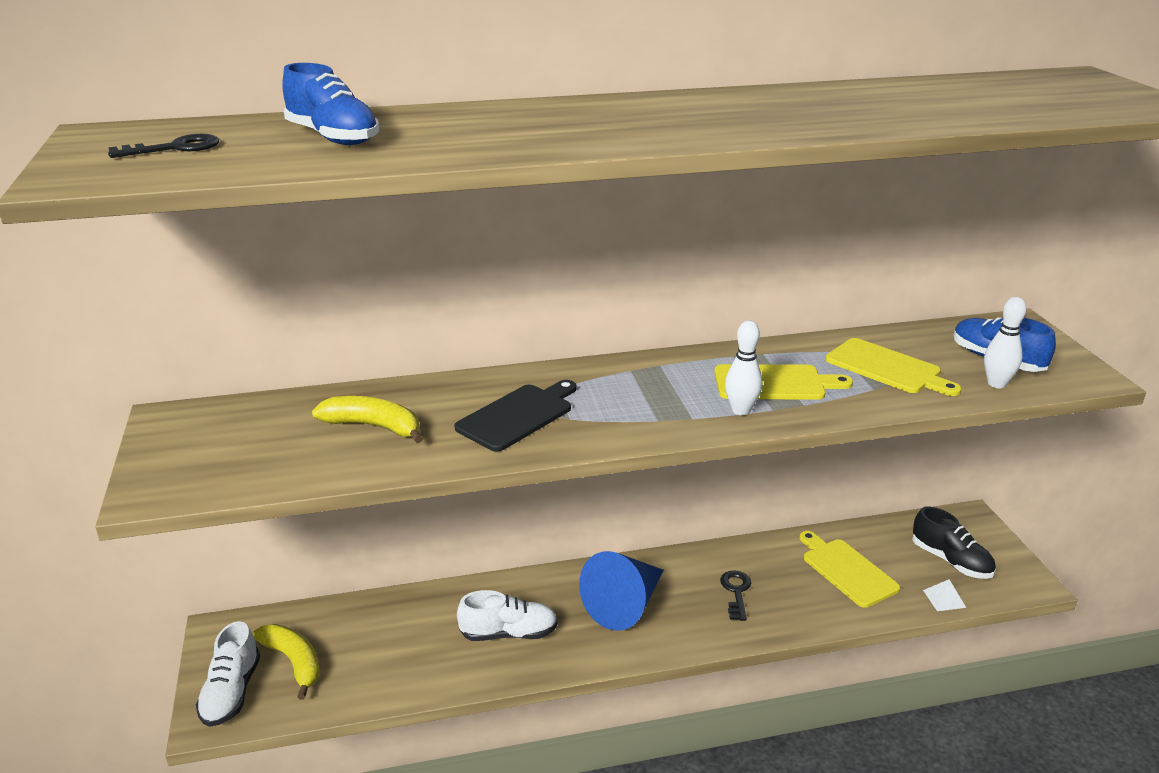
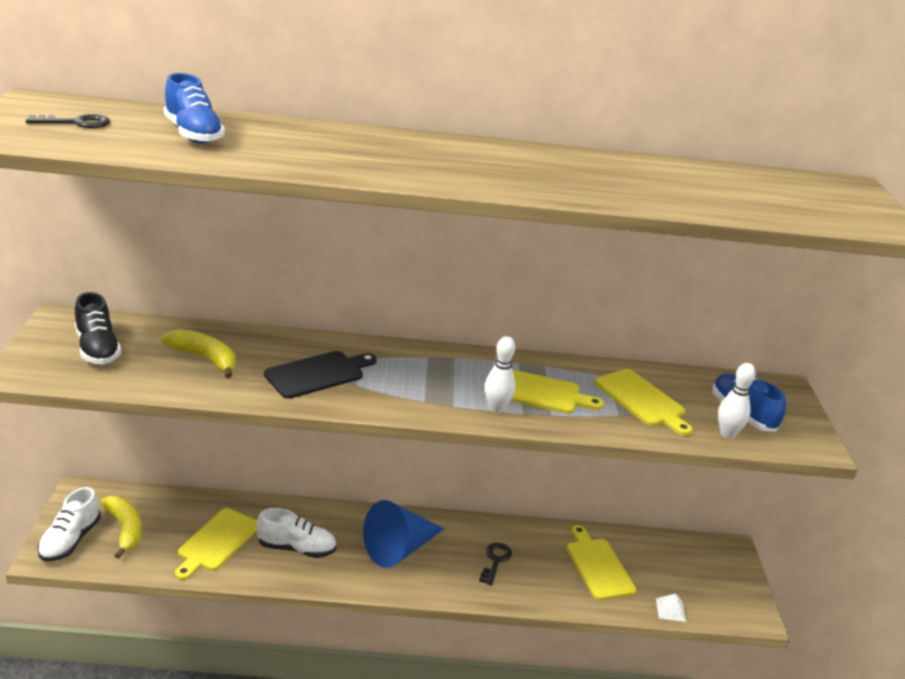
camera: 10 degrees right, 0 degrees up
black shoe [912,506,996,579] -> black shoe moved to [75,292,121,364]
none -> yellow cutting board [175,508,257,580]

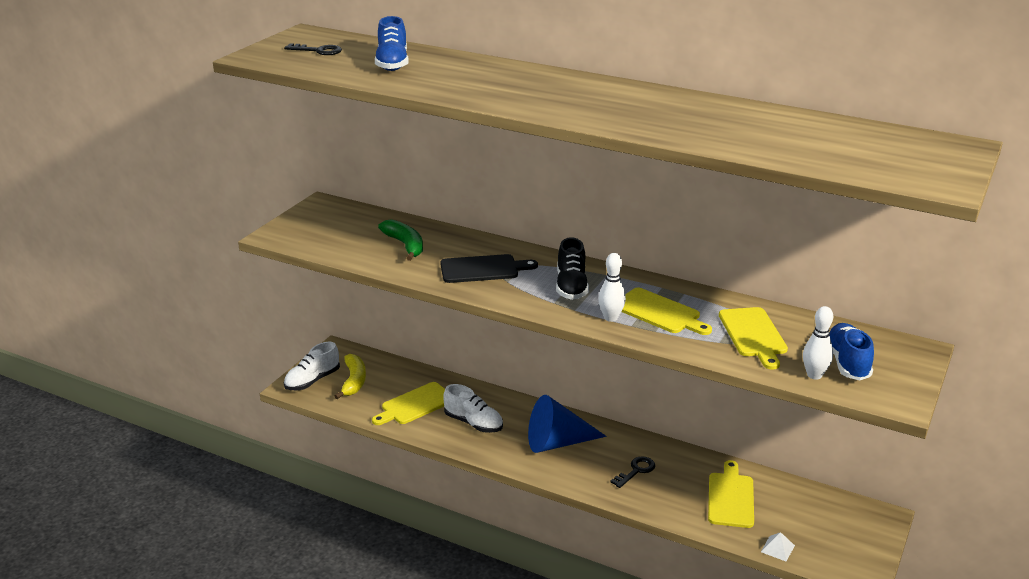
camera: 30 degrees right, 0 degrees up
black shoe [75,292,121,364] -> black shoe moved to [556,237,589,300]
yellow banana [161,329,236,378] -> green banana [378,219,423,261]

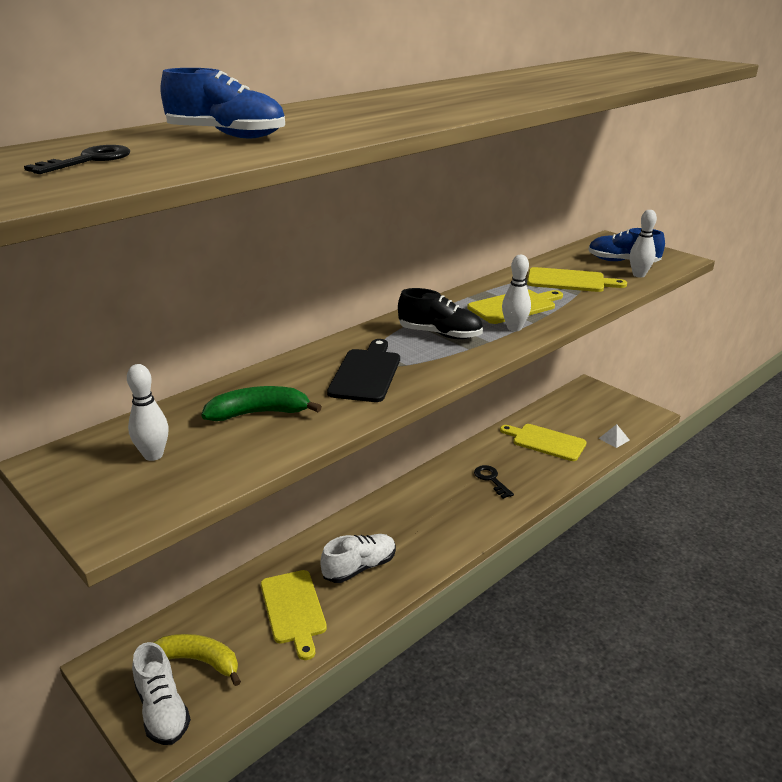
camera: 70 degrees left, 0 degrees up
blue cone [528,395,606,453] -> none
none -> white bowling pin [127,364,168,461]

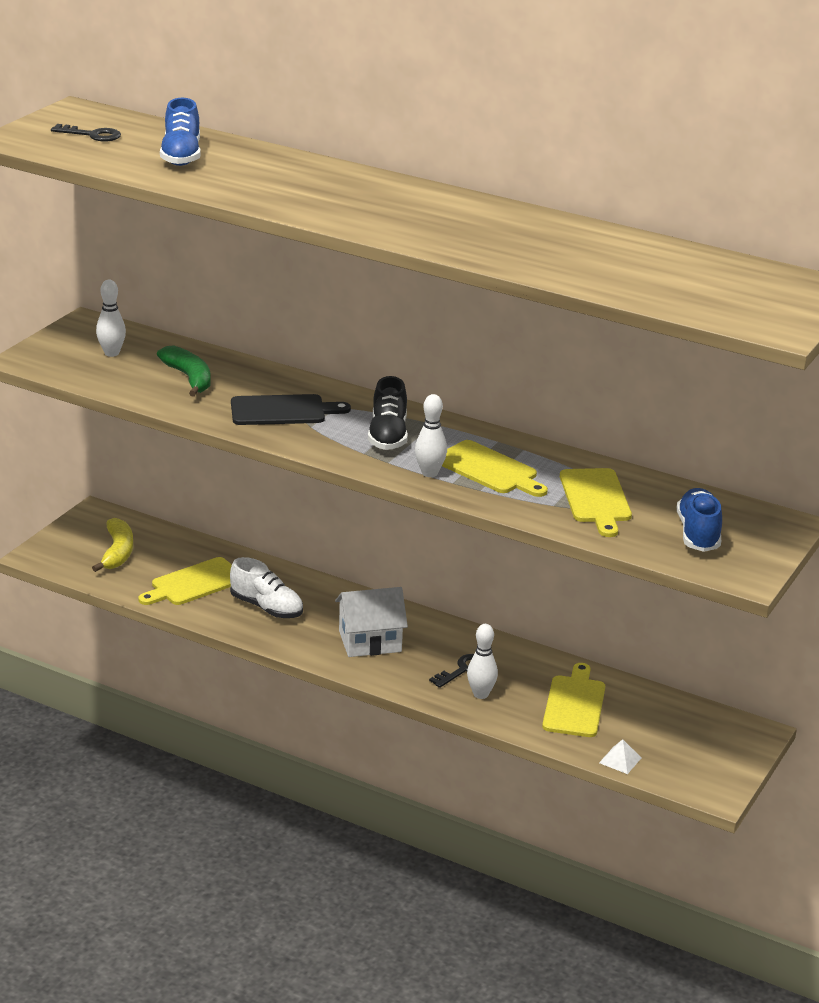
camera: 70 degrees right, 0 degrees up
white shoe [132,642,191,745] -> none
white bowling pin [630,210,657,277] -> white bowling pin moved to [467,624,498,699]
none -> white house [335,587,408,657]

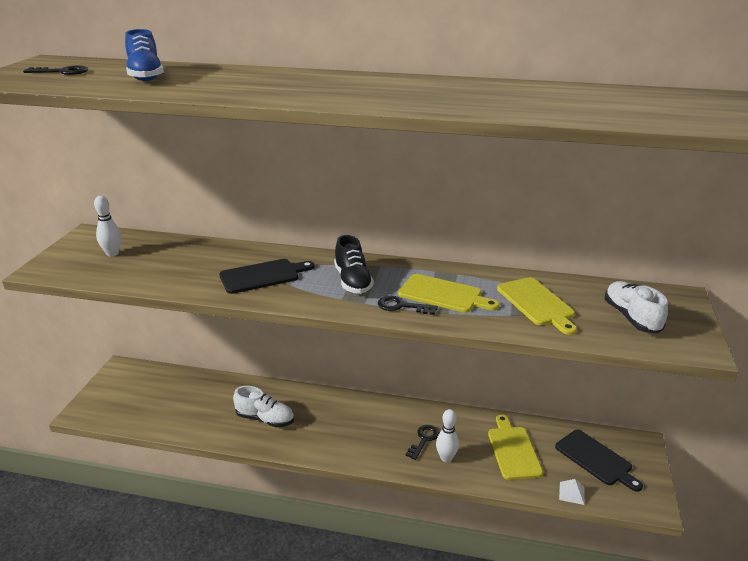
camera: 15 degrees left, 0 degrees up
yellow banana [92,518,133,572] -> none
yellow cutting board [138,557,232,605] -> none
green banana [157,345,211,397] -> none
white house [335,587,408,657] -> none
white bowling pin [415,394,447,477] -> black key [378,296,438,315]
blue shoe [677,488,722,552] -> white shoe [605,281,668,334]
none -> black cutting board [555,430,643,492]

